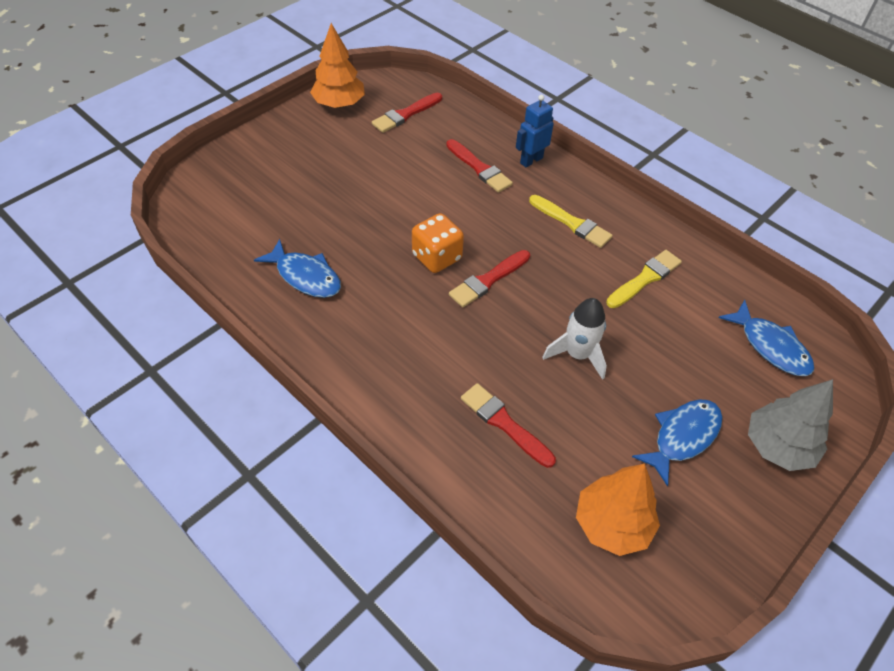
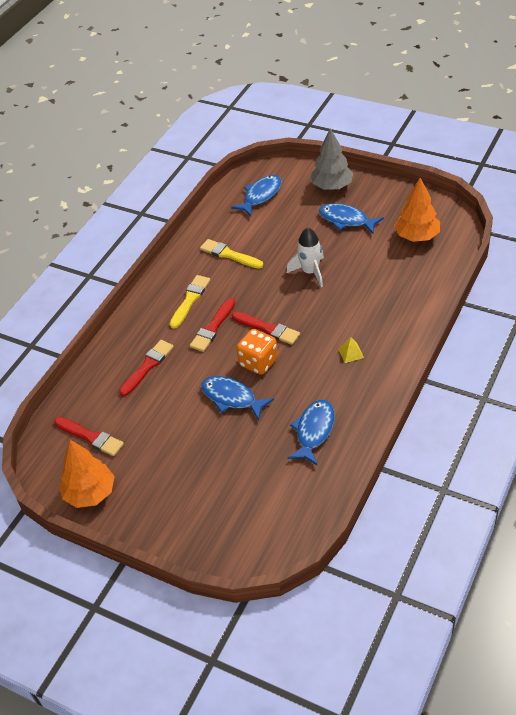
camera: 100 degrees left, 5 degrees down
red brush [461,383,556,468] -> red brush moved to [190,298,235,352]
blue robot [516,95,554,168] -> none
none -> blue fish [201,376,274,420]
none -> yellow pyramid [338,337,364,363]

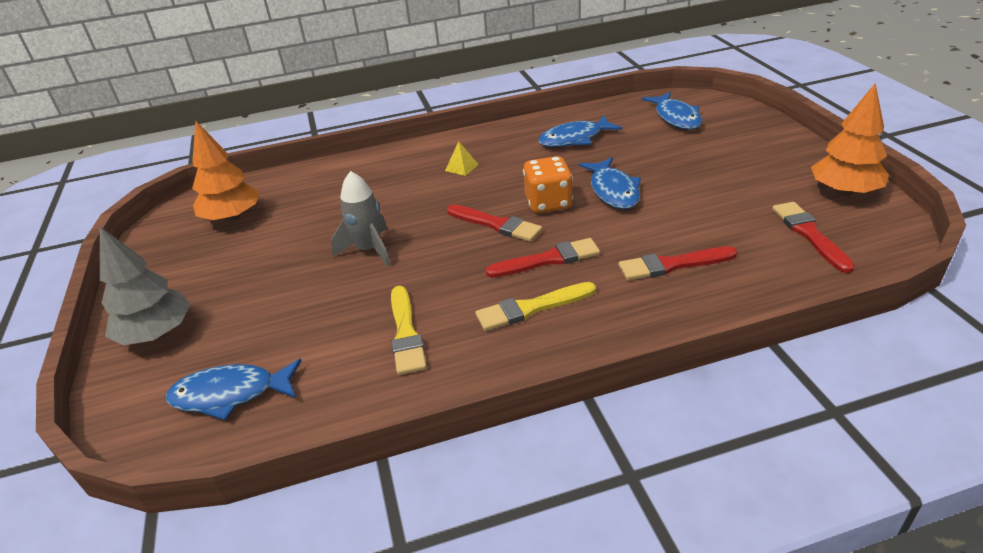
camera: 135 degrees left, 10 degrees down
red brush [232,312,300,345] -> red brush turned 135 degrees clockwise [447,204,542,242]
white rocket [287,228,324,287] -> grey rocket [331,171,390,266]
blue fish [319,203,384,234] -> blue fish moved to [642,92,702,130]

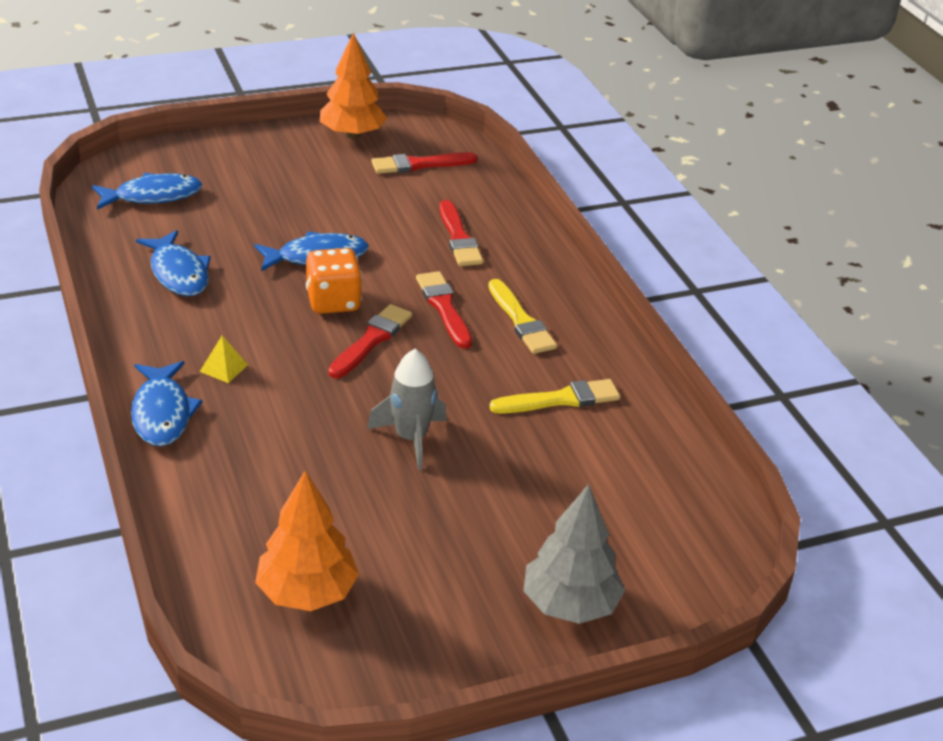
camera: 100 degrees left, 0 degrees up
blue fish [166,359,301,420] -> blue fish moved to [131,361,203,446]

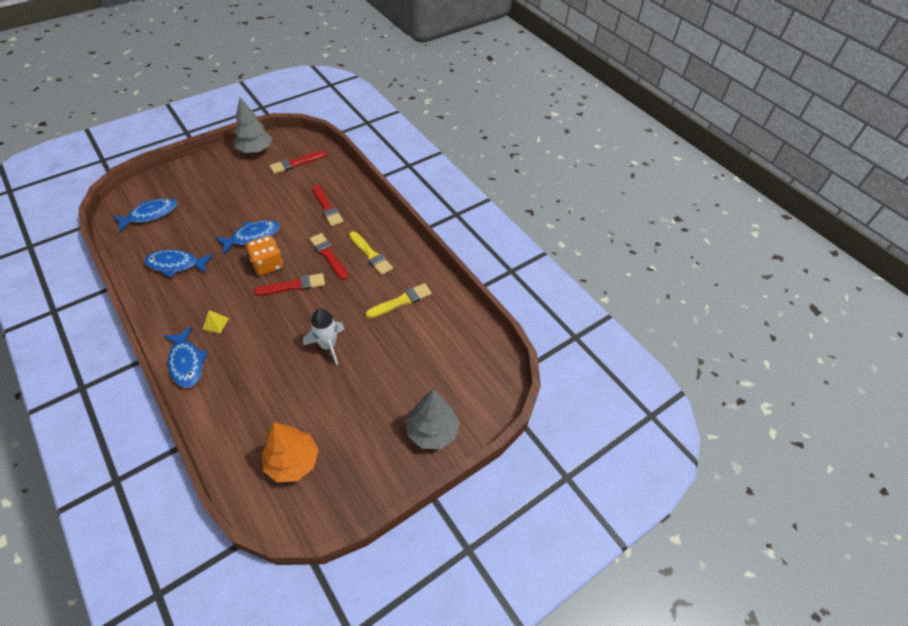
camera: 15 degrees left, 15 degrees up
blue fish [136,230,211,296] -> blue fish turned 135 degrees clockwise [144,250,213,278]
orange tree [320,32,387,139] -> grey tree [234,97,272,153]
red brush [328,304,412,378] -> red brush turned 60 degrees clockwise [254,273,325,296]
grey rocket [367,349,447,470] -> white rocket [303,309,345,365]

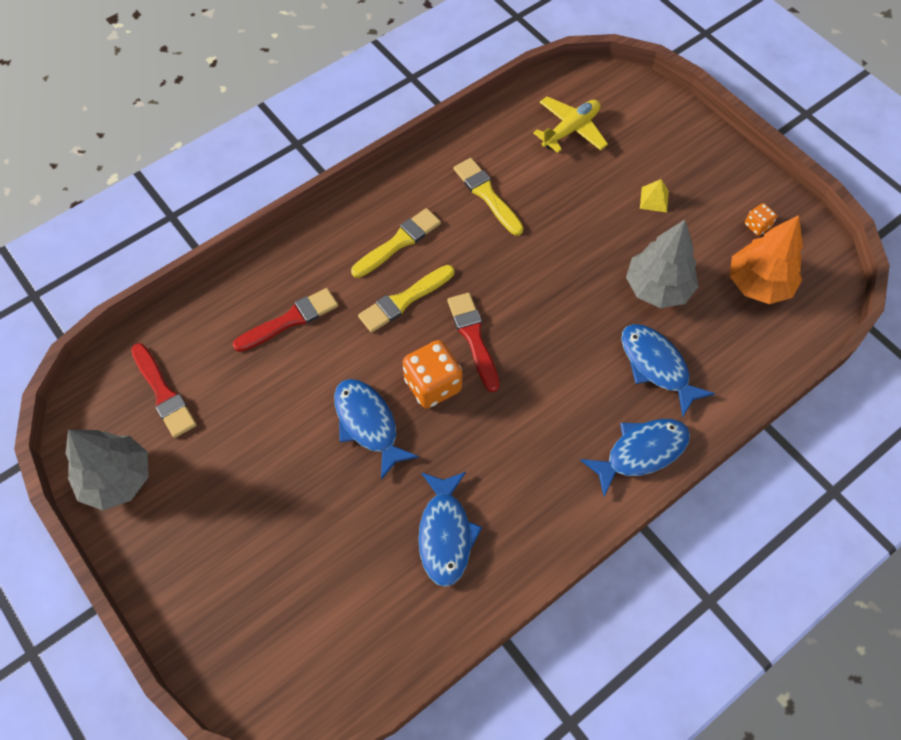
camera: 90 degrees left, 10 degrees up
blue fish [112,198,177,232] -> blue fish moved to [621,324,715,417]
yellow pyramid [203,310,229,333] -> yellow pyramid moved to [640,179,669,212]
white rocket [303,309,345,365] -> none
red brush [310,233,348,280] -> yellow brush [358,265,454,333]
grey tree [406,390,460,449] -> grey tree moved to [626,220,698,308]
none -> yellow plane [533,96,608,153]
none -> orange dice [745,203,777,236]

